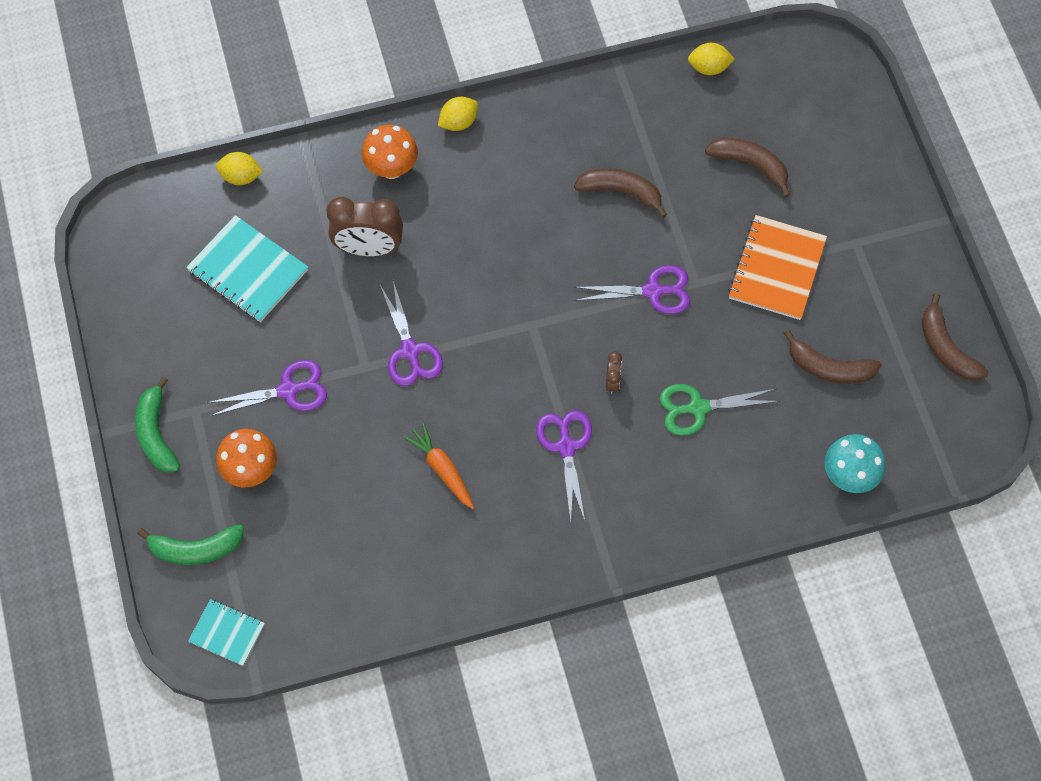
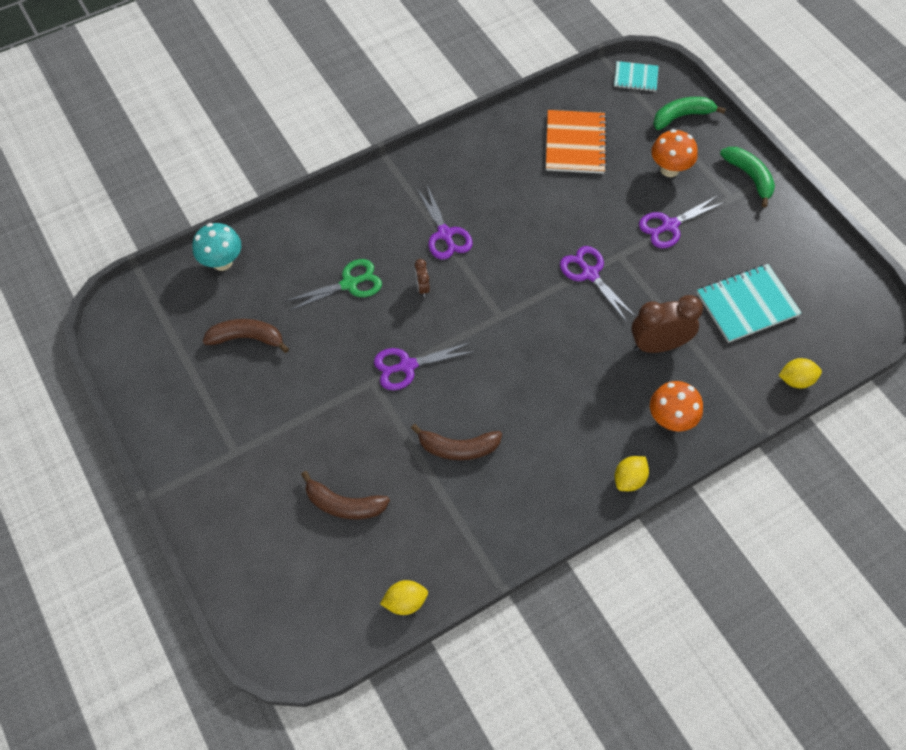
camera: 165 degrees right, 5 degrees down
turquoise notebook [186,215,308,322] -> turquoise notebook turned 45 degrees counterclockwise [697,264,802,343]
orange carrot [403,423,474,509] -> none
orange notebook [728,215,827,320] -> orange notebook moved to [546,110,607,174]
brown banana [922,293,989,381] -> none

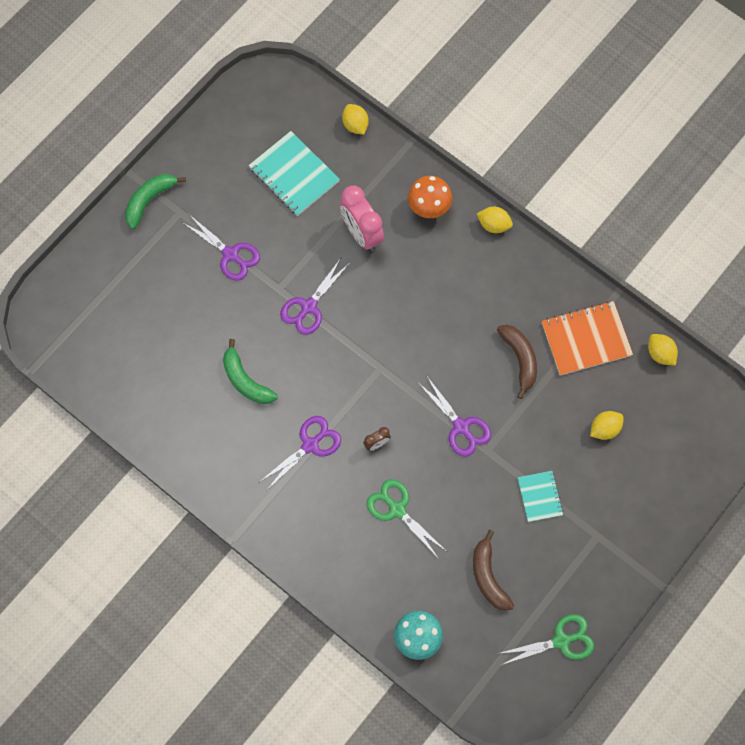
camera: 110 degrees left, 10 degrees up
brown banana [301,471,390,519] -> yellow lemon [590,411,624,440]
orange notebook [546,110,607,174] -> orange notebook moved to [542,301,633,376]
turquoise notebook [614,61,659,92] -> turquoise notebook moved to [518,471,563,522]
brown clock [631,295,703,353] -> pink clock [340,185,384,251]
orange mushroom [651,129,698,177] -> none
green banana [653,97,726,130] -> green banana moved to [223,339,278,404]
none -> green scissors [497,614,594,665]

